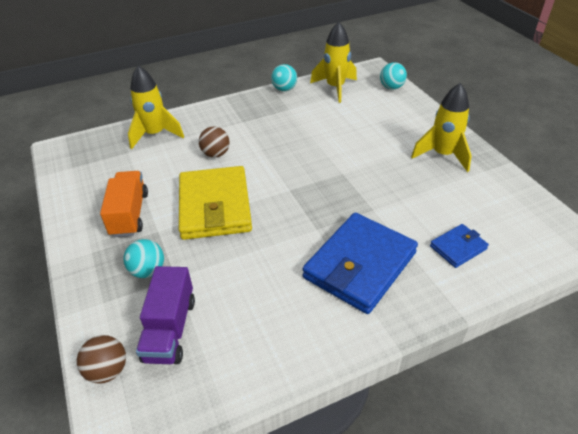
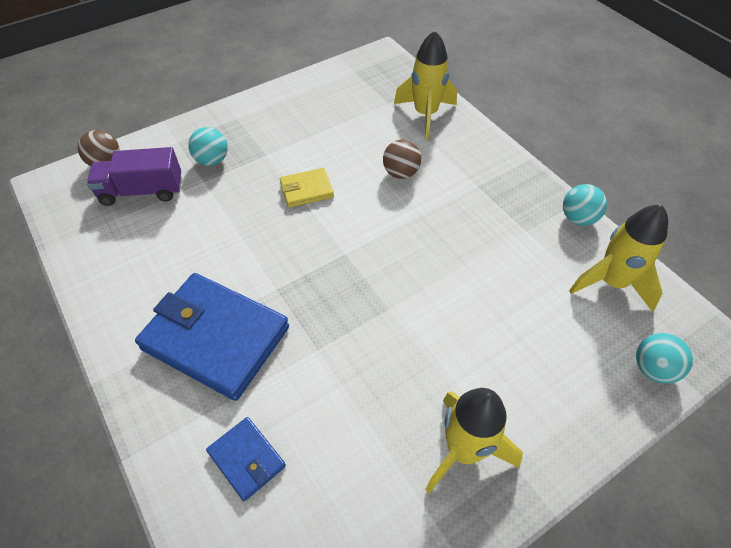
camera: 80 degrees right, 10 degrees up
orange truck [100,171,148,237] -> none
yellow wallet [179,166,252,240] -> yellow wallet [280,168,334,208], size x0.48

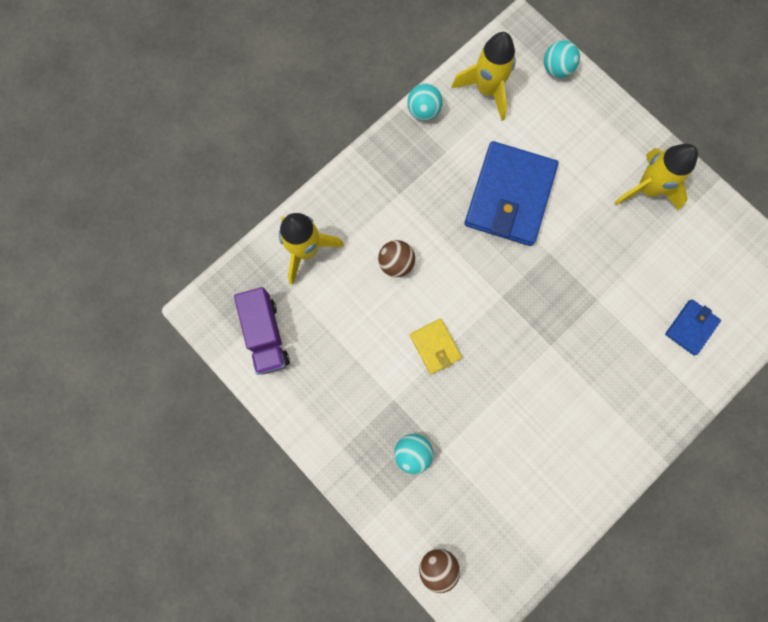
camera: 100 degrees left, 25 degrees up
purple truck [87,147,182,206] -> purple truck moved to [234,287,290,375]
blue wallet [135,273,289,401] -> blue wallet moved to [465,141,558,246]

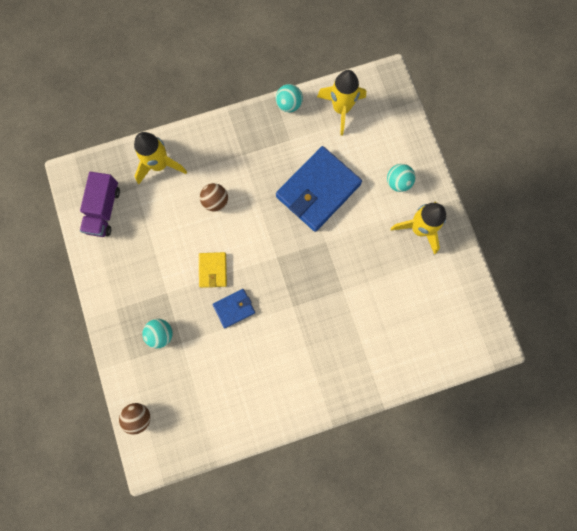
camera: 25 degrees right, 0 degrees up
turquoise ball [544,40,580,78] -> turquoise ball moved to [387,164,415,192]
blue wallet [665,299,721,356] -> blue wallet moved to [213,289,255,328]

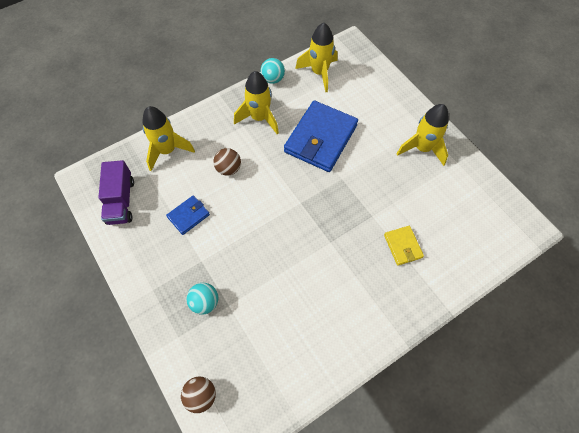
camera: 15 degrees left, 15 degrees down
yellow wallet [199,252,227,288] -> yellow wallet moved to [384,226,424,265]
blue wallet [213,289,255,328] -> blue wallet moved to [166,195,210,235]
turquoise ball [387,164,415,192] -> none
none -> yellow rocket [234,71,279,134]

